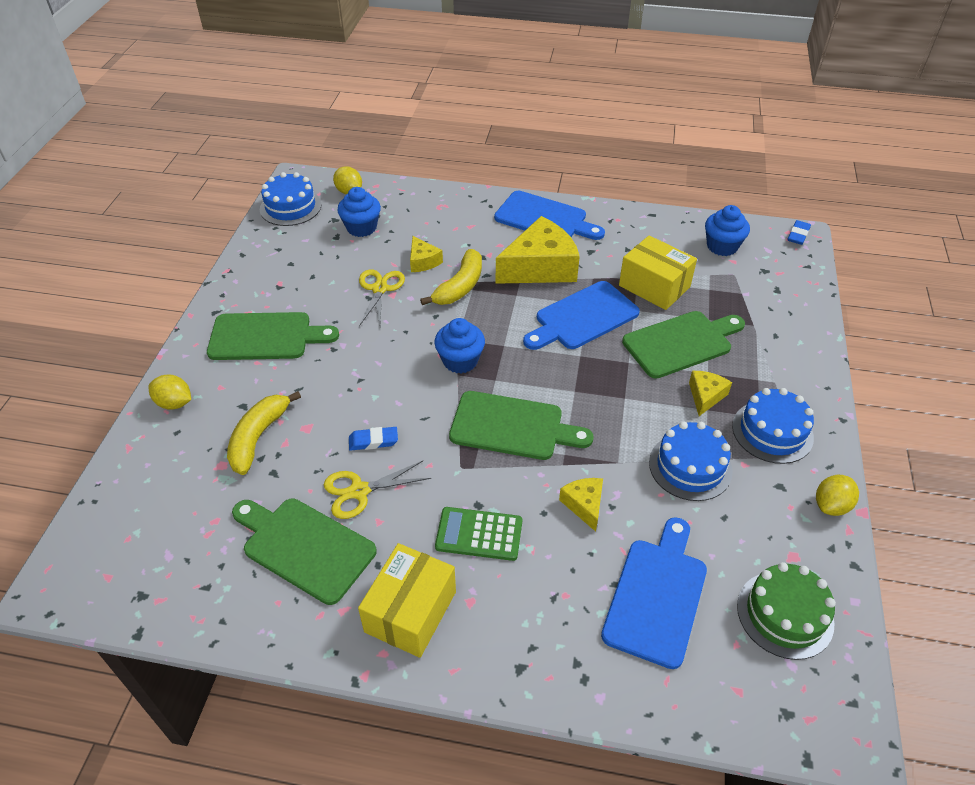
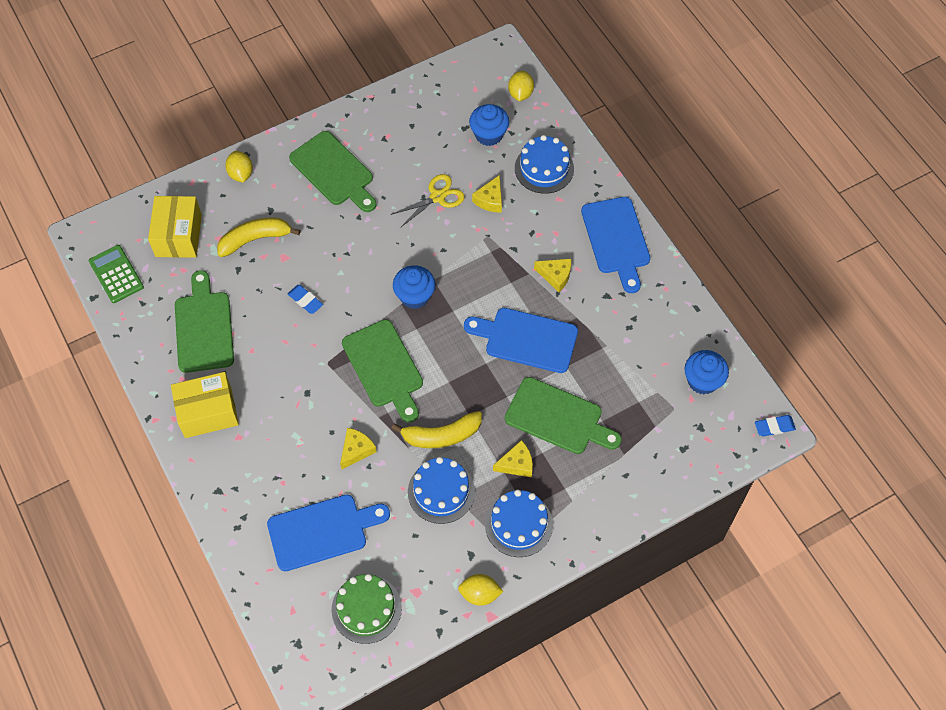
camera: 50 degrees right, 15 degrees up
blue cake [260,172,321,226] -> blue cake moved to [515,135,574,194]
yellow scissors [324,460,431,519] -> none
yellow banana [420,249,482,305] -> yellow banana moved to [391,411,482,448]
green calculator [435,507,522,561] -> green calculator moved to [89,245,144,303]
yellow cheese [496,216,580,284] -> yellow cheese [534,259,571,292], size x0.48
yellow box [619,235,697,310] -> yellow box moved to [148,196,202,258]

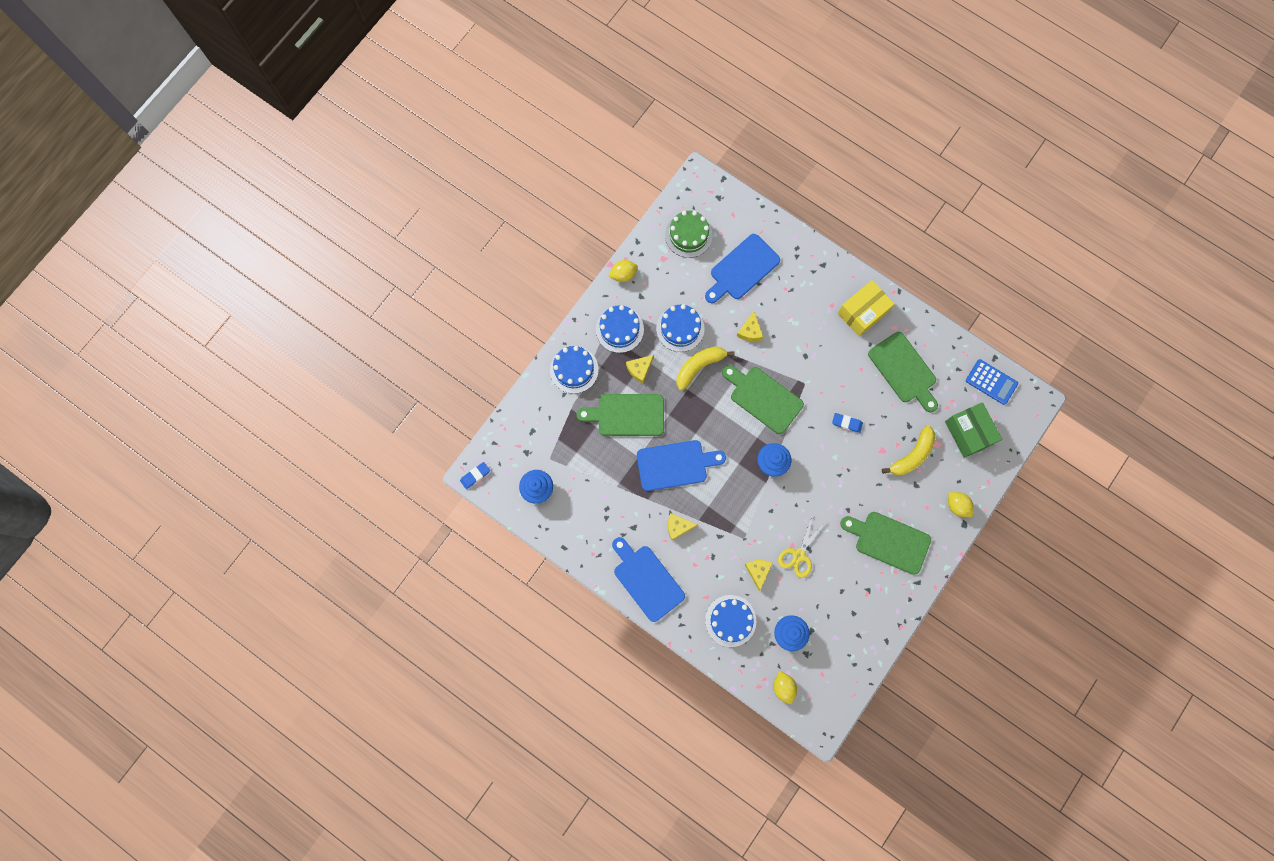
camera: 155 degrees right, 15 degrees up
green calculator [89,245,144,303] -> blue calculator [966,359,1018,405]
yellow box [148,196,202,258] -> green box [945,402,1002,458]
none -> blue cake [550,346,599,394]

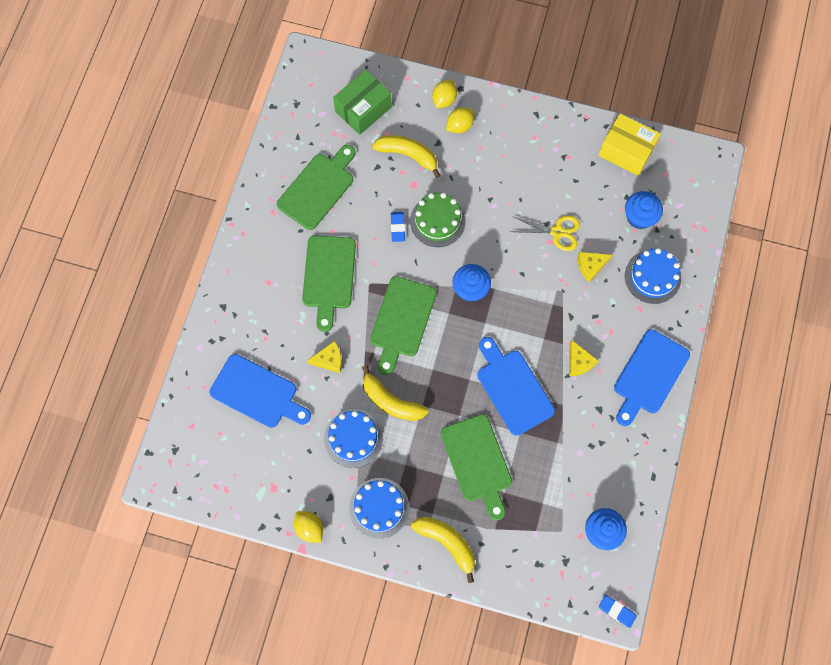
camera: 110 degrees left, 5 degrees down
blue cake [550,346,599,394] -> yellow banana [411,517,475,583]
yellow cheese [626,355,654,383] -> none
green cake [665,211,713,258] -> green cake moved to [410,193,465,247]
yellow lemon [773,671,797,704] -> yellow lemon moved to [446,107,474,133]
yellow box [838,280,895,337] -> yellow box moved to [598,113,661,176]
green cutting board [840,512,931,575] -> green cutting board moved to [302,236,356,332]
blue calculator [966,359,1018,405] -> none

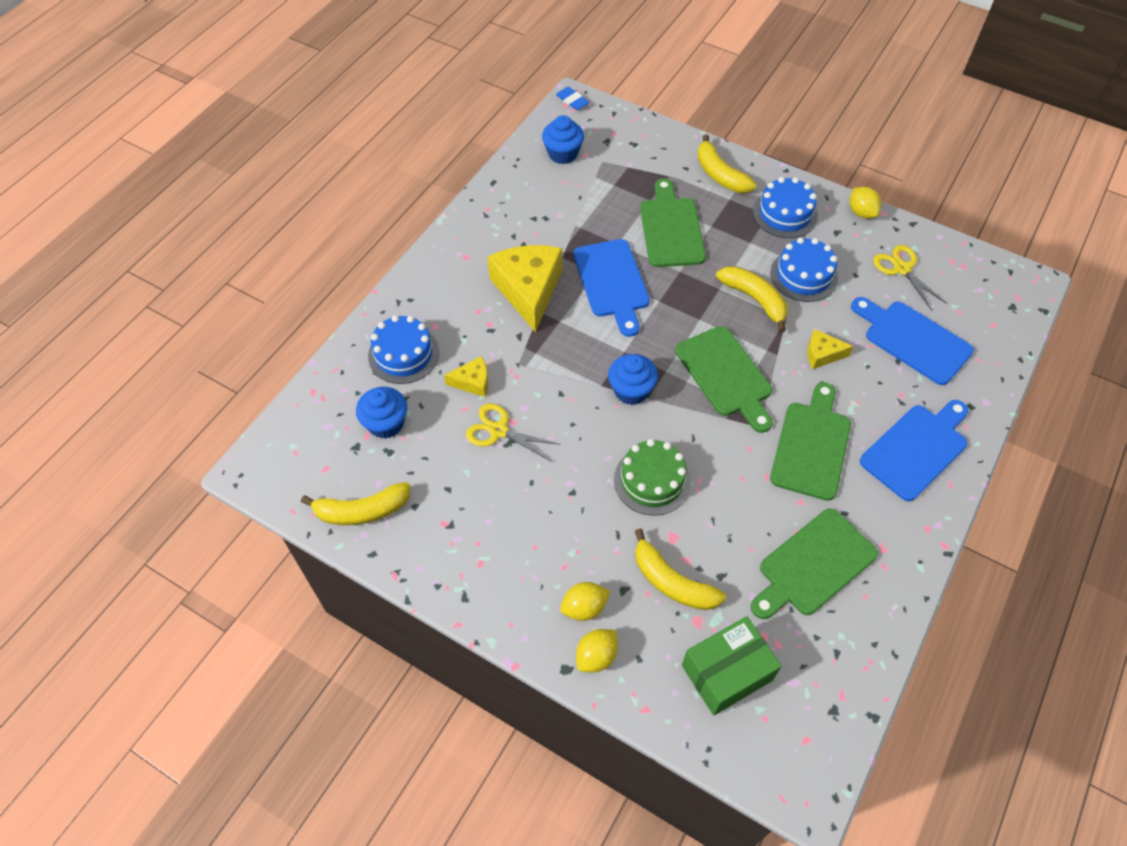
camera: 165 degrees left, 15 degrees down
green cutting board [370,276,436,375] -> green cutting board turned 120 degrees clockwise [675,326,773,433]
blue eraser [391,212,405,242] -> none
yellow cheese [569,340,599,376] -> yellow cheese [487,245,562,332], size x2.07
yellow box [598,113,661,176] -> yellow banana [301,482,411,525]
blue cutting board [614,329,690,426] -> blue cutting board moved to [860,400,969,501]
none -> yellow scissors [873,245,948,311]

